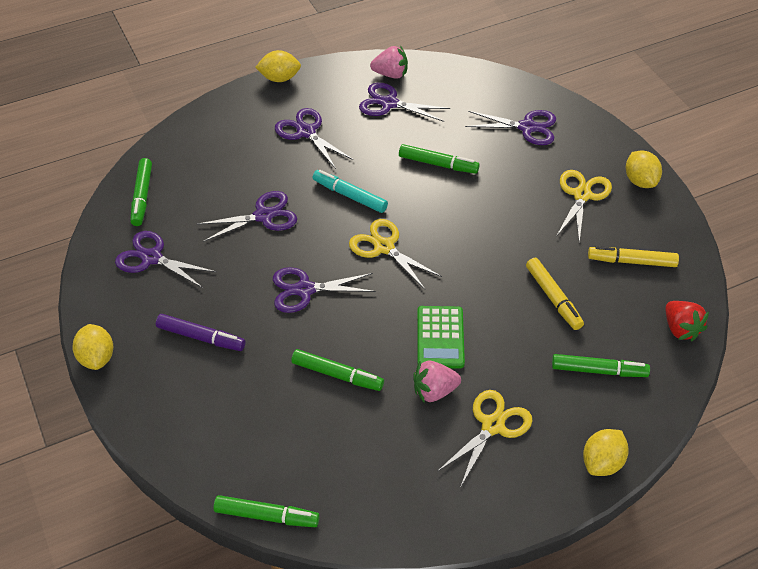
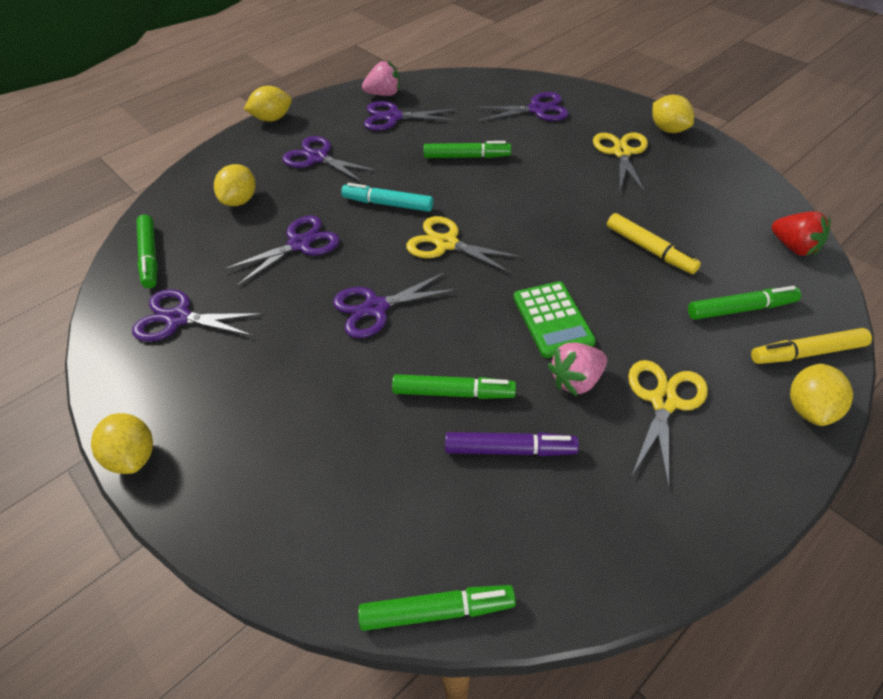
camera: 15 degrees left, 0 degrees up
purple marker [156,314,245,351] -> purple marker moved to [445,432,579,456]
yellow marker [588,246,679,267] -> yellow marker moved to [751,328,872,364]
none -> yellow lemon [214,164,255,206]

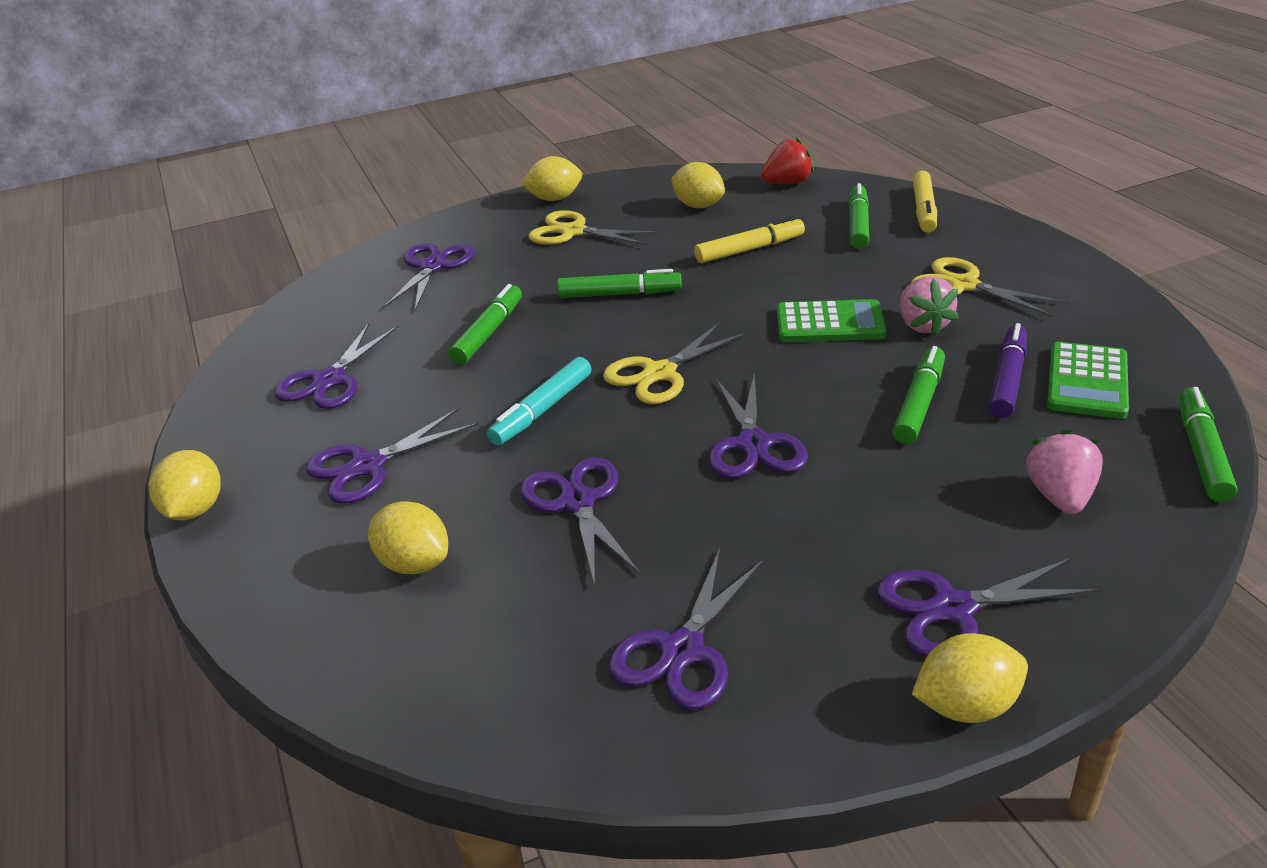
camera: 70 degrees left, 15 degrees down
green marker [136,215,158,288] -> green marker moved to [557,269,682,298]
pink strawberry [362,61,400,96] -> pink strawberry moved to [1025,429,1103,514]
yellow lemon [790,364,853,426] -> yellow lemon moved to [671,162,725,208]
none -> purple scissors [877,558,1101,657]
none -> green calculator [1047,342,1129,419]

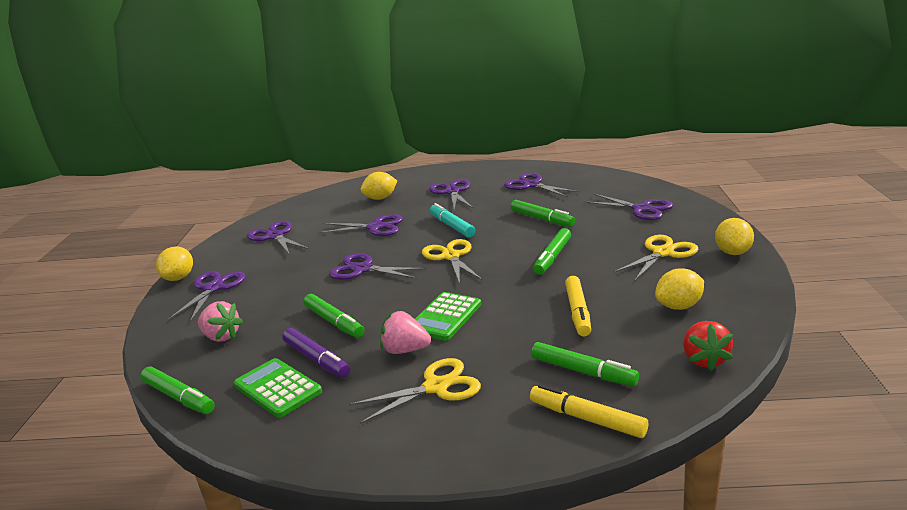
camera: 115 degrees right, 10 degrees down
yellow lemon [149,450,221,520] -> none

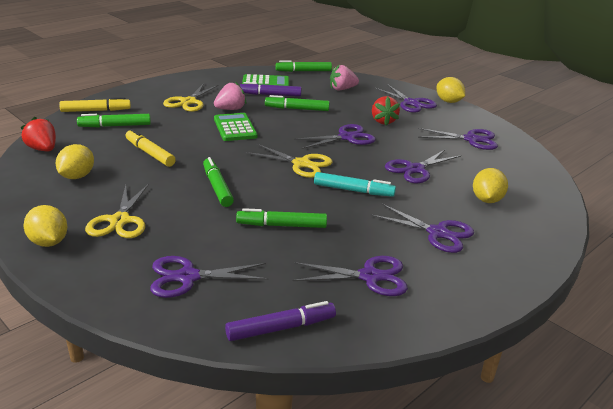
camera: 130 degrees right, 5 degrees up
none -> purple marker [225,301,336,341]
none -> red strawberry [372,96,400,126]

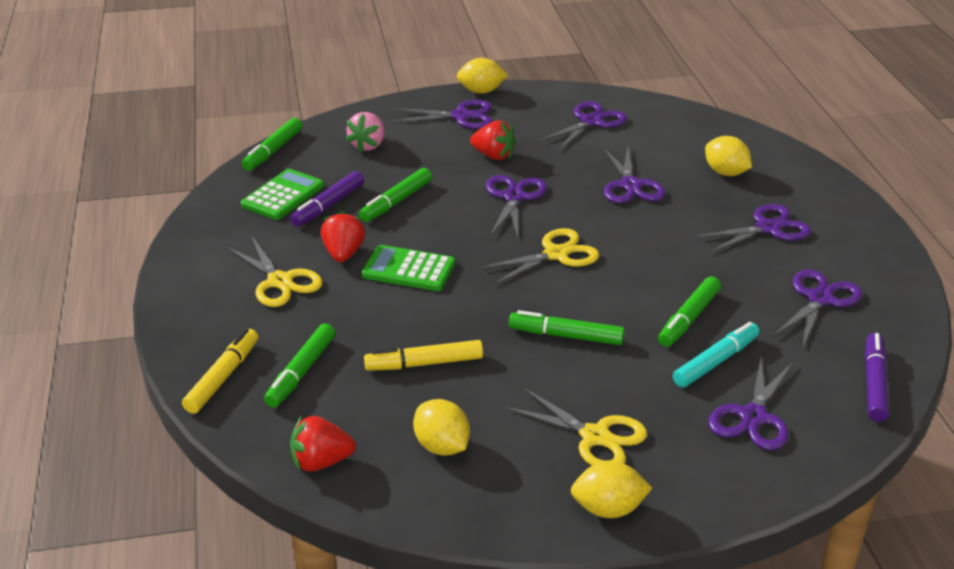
camera: 55 degrees left, 5 degrees up
pink strawberry [214,81,246,110] -> red strawberry [321,211,365,262]
turquoise marker [314,172,396,197] -> turquoise marker moved to [673,322,760,388]

